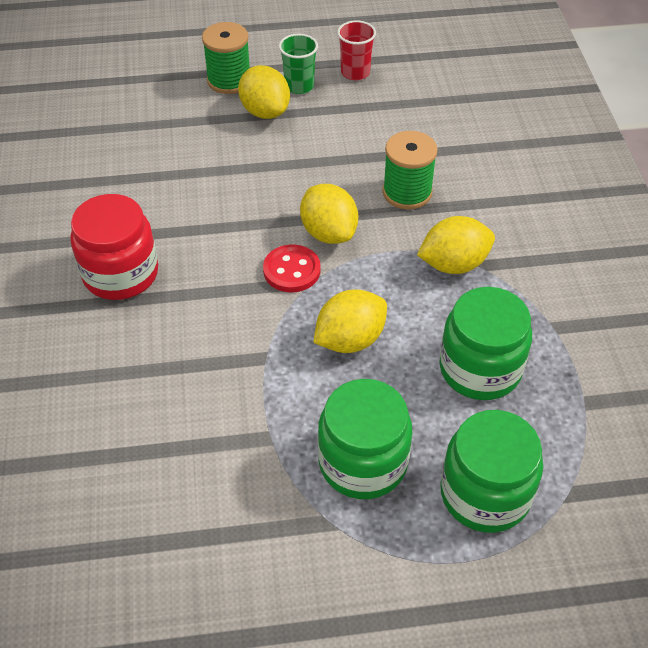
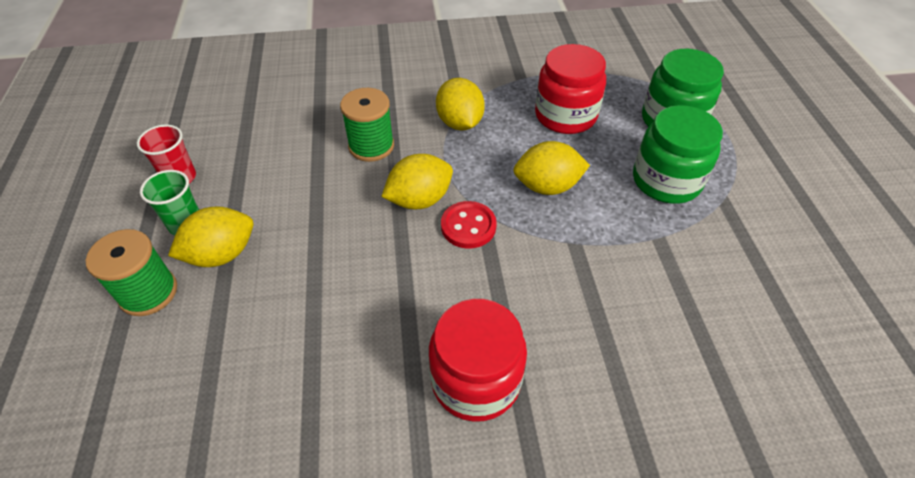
camera: 90 degrees left, 0 degrees up
yellow lemon [313,290,387,353] -> yellow lemon turned 60 degrees counterclockwise [513,141,590,195]
green jar [439,287,532,400] -> red jar [535,44,606,134]

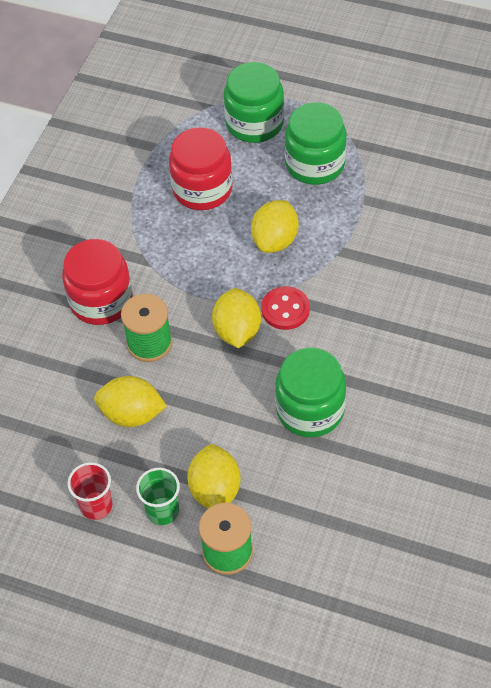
camera: 60 degrees left, 5 degrees up
red jar [429,299,527,422] -> red jar moved to [62,239,133,325]
yellow lemon [436,78,485,130] -> yellow lemon moved to [94,376,167,427]
none -> green jar [275,348,346,437]

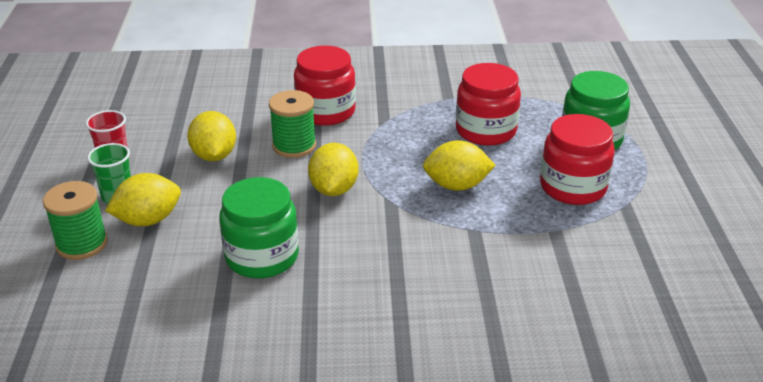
camera: 65 degrees right, 20 degrees down
yellow lemon [212,288,261,348] -> yellow lemon turned 60 degrees counterclockwise [308,143,359,196]
red button [261,286,310,330] -> none
green jar [285,102,346,185] -> red jar [540,114,615,205]

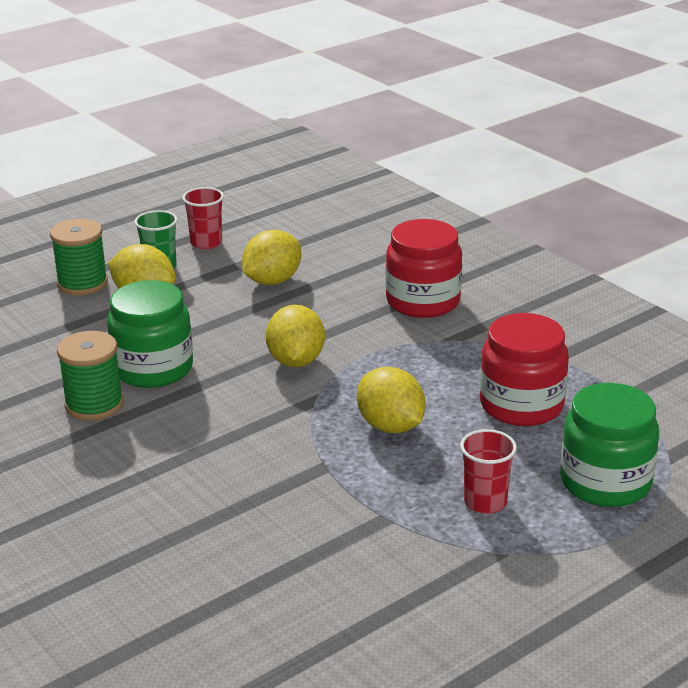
camera: 55 degrees right, 5 degrees down
green spool [269,90,316,158] -> green spool moved to [57,331,124,421]
yellow lemon [308,143,359,196] -> yellow lemon turned 60 degrees counterclockwise [265,305,325,367]
red jar [540,114,615,205] -> red cup [460,429,517,514]

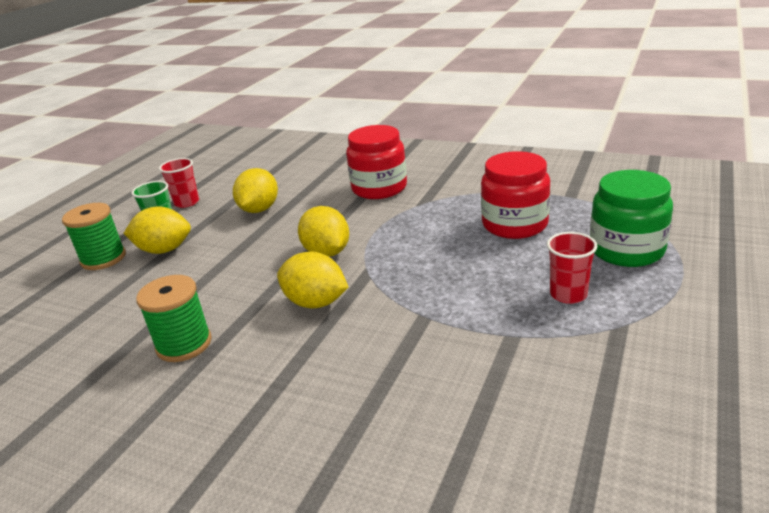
camera: 25 degrees left, 0 degrees up
green jar [107,280,193,388] -> none
yellow lemon [357,367,426,433] -> yellow lemon moved to [277,251,349,308]

